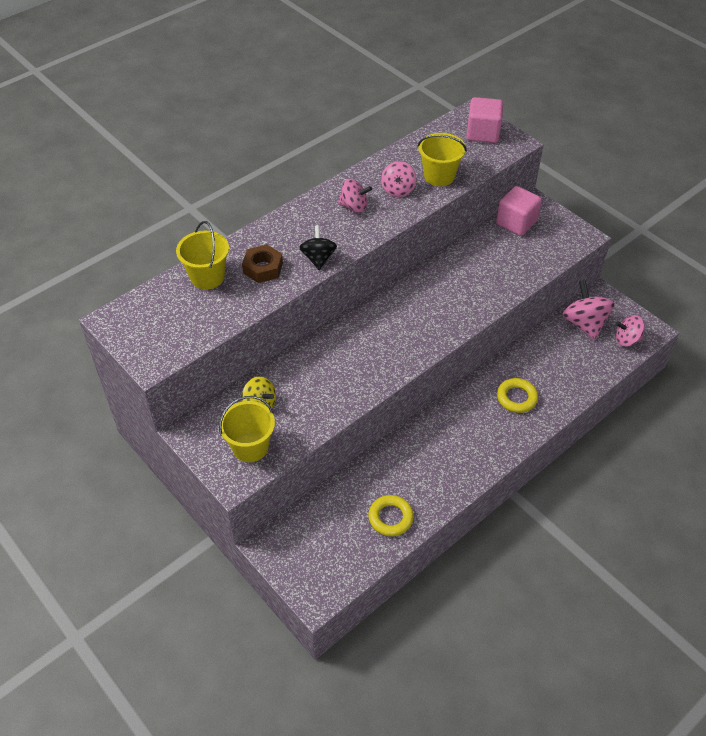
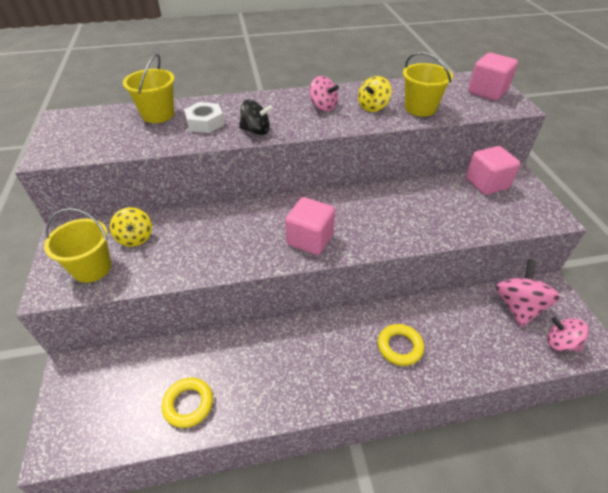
camera: 30 degrees right, 5 degrees down
brown nut [242,244,283,283] -> white nut [184,102,224,133]
black spinning top [299,225,337,270] -> black spinning top turned 75 degrees clockwise [239,100,273,135]
pink spinning top [381,161,416,197] -> yellow spinning top [358,76,392,112]
none -> pink cube [285,197,335,255]

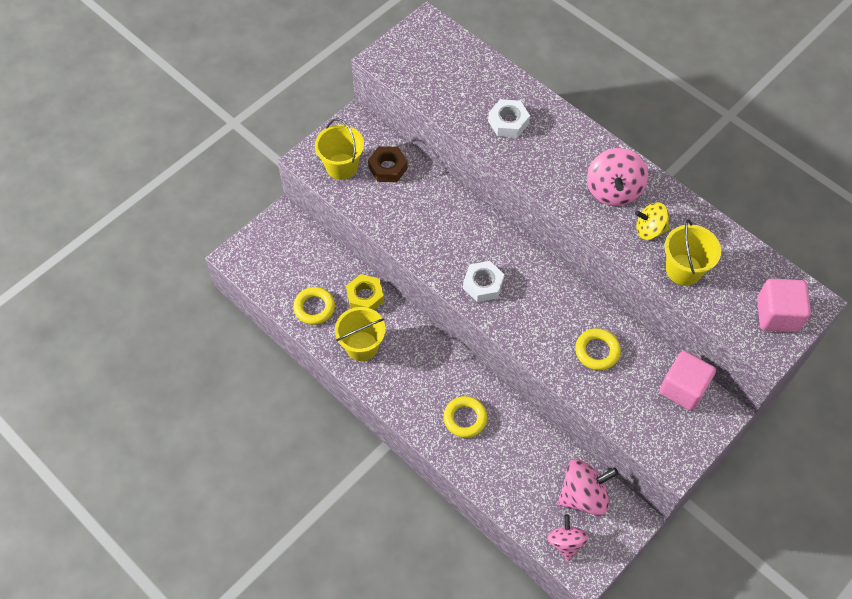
camera: 55 degrees right, 15 degrees up
yellow spinning top [110,207,152,247] -> brown nut [368,146,408,182]
yellow bucket [123,54,175,123] -> yellow bucket moved to [335,307,386,361]
black spinning top [239,100,273,135] -> none
pink cube [285,197,335,255] -> white nut [463,261,504,302]
pink spinning top [310,76,339,111] -> pink spinning top [587,148,648,206], size x1.53
none -> yellow nut [346,274,384,310]
none -> yellow ring [575,328,621,370]

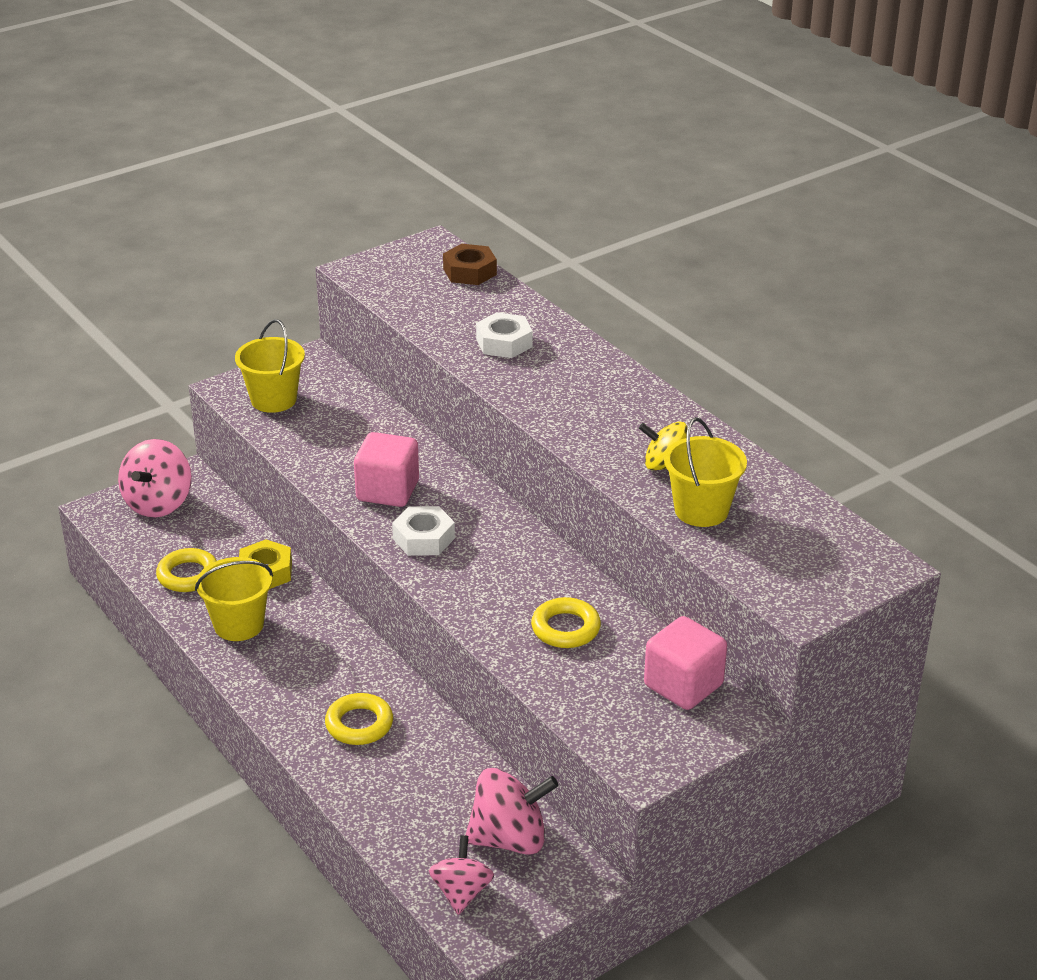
camera: 10 degrees right, 25 degrees down
brown nut [368,146,408,182] -> brown nut moved to [443,244,497,285]
pink spinning top [587,148,648,206] -> pink spinning top moved to [118,439,192,518]
pink cube [757,278,811,332] -> pink cube moved to [354,432,419,507]

